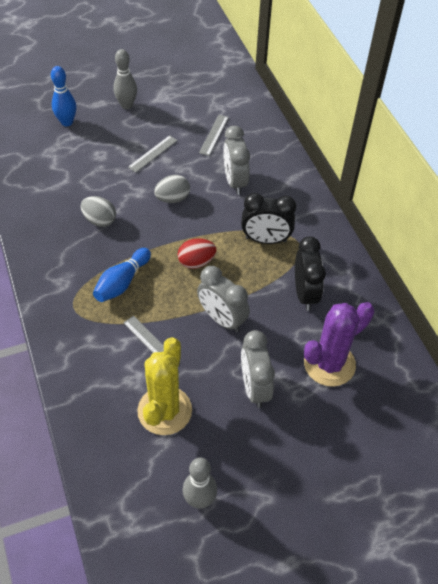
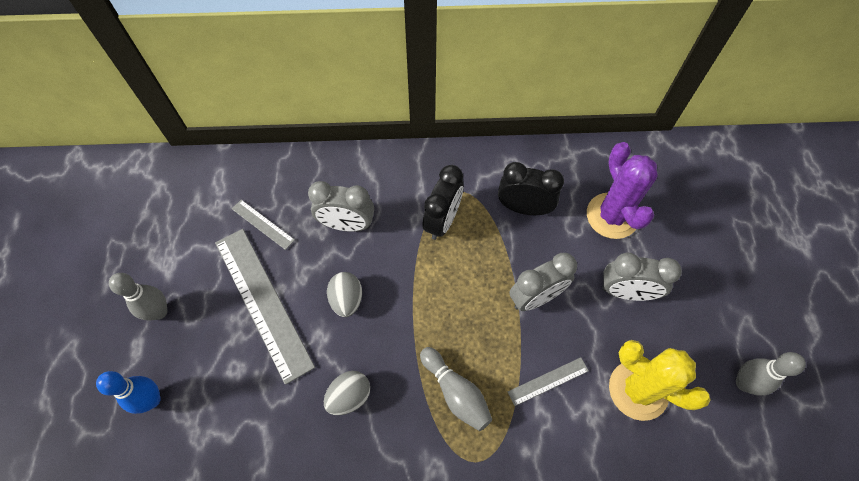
camera: 70 degrees left, 10 degrees up
blue bowling pin [93,248,151,302] -> grey bowling pin [420,347,492,431]
grey ruler [128,135,178,172] -> grey ruler [215,229,315,385], size x2.16
red egg [178,238,217,269] -> none

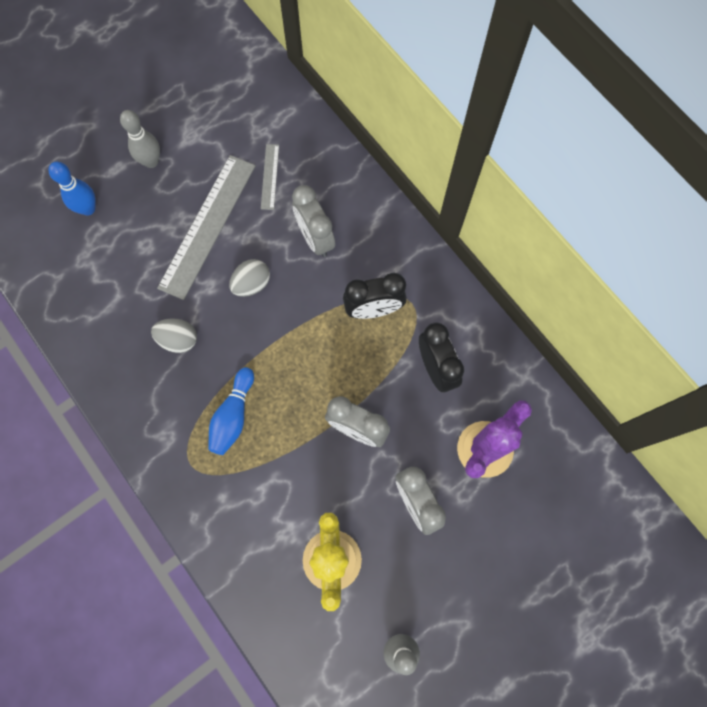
camera: 55 degrees right, 10 degrees up
grey bowling pin [420,347,492,431] -> blue bowling pin [208,367,254,455]
grey ruler [508,357,589,406] -> none

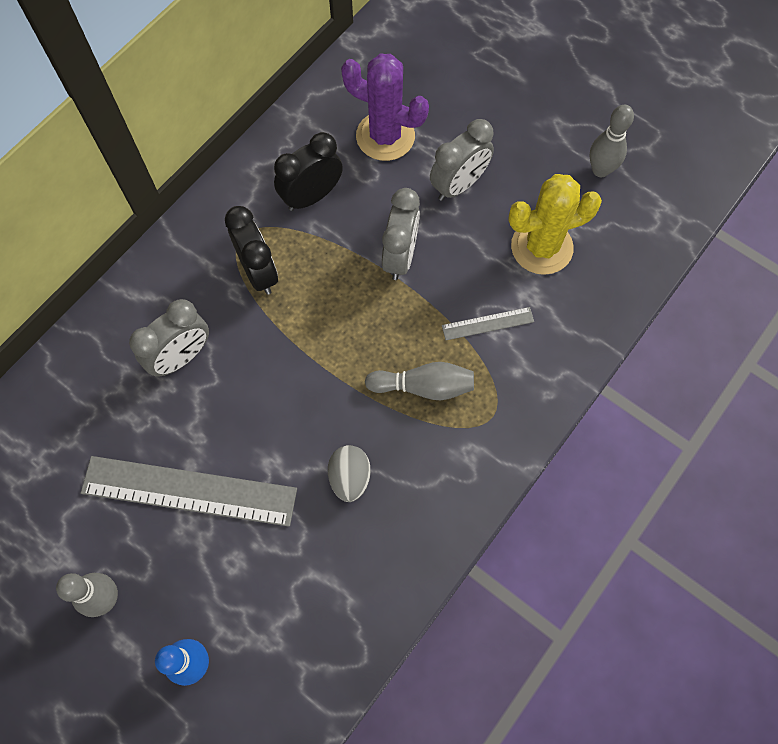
camera: 105 degrees left, 5 degrees down
blue bowling pin [208,367,254,455] -> grey bowling pin [365,362,474,400]
grey egg [229,259,270,297] -> none
grey ruler [261,144,279,210] -> grey ruler moved to [442,307,534,340]

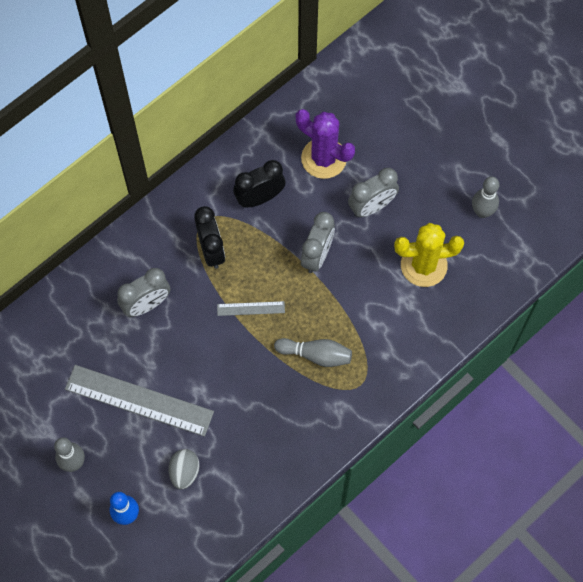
camera: 10 degrees right, 0 degrees up
grey egg [328,445,370,502] -> grey egg moved to [169,449,199,489]
grey ruler [442,307,534,340] -> grey ruler moved to [217,301,285,316]

